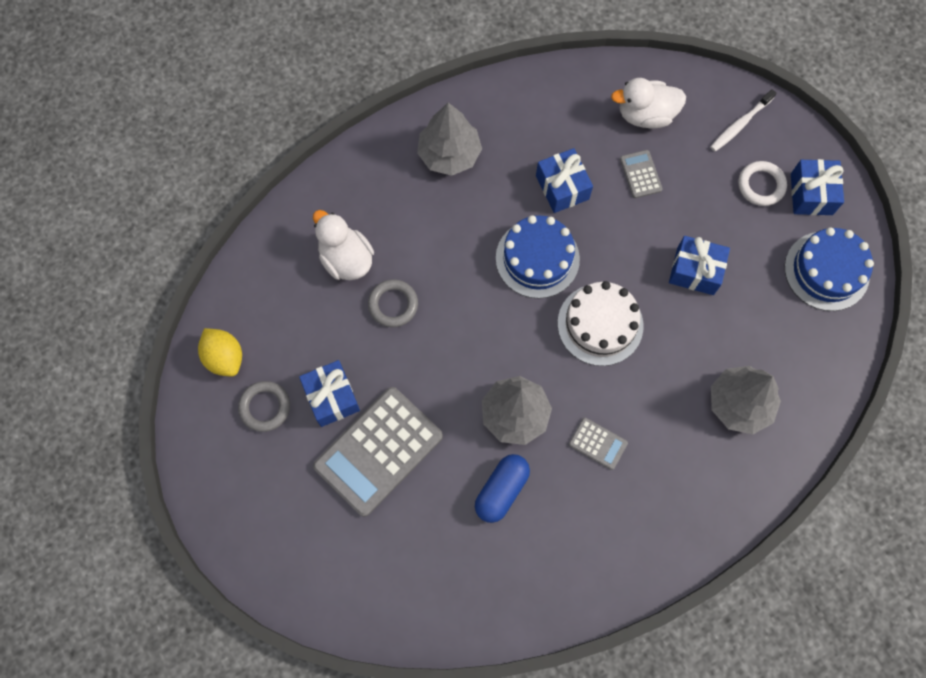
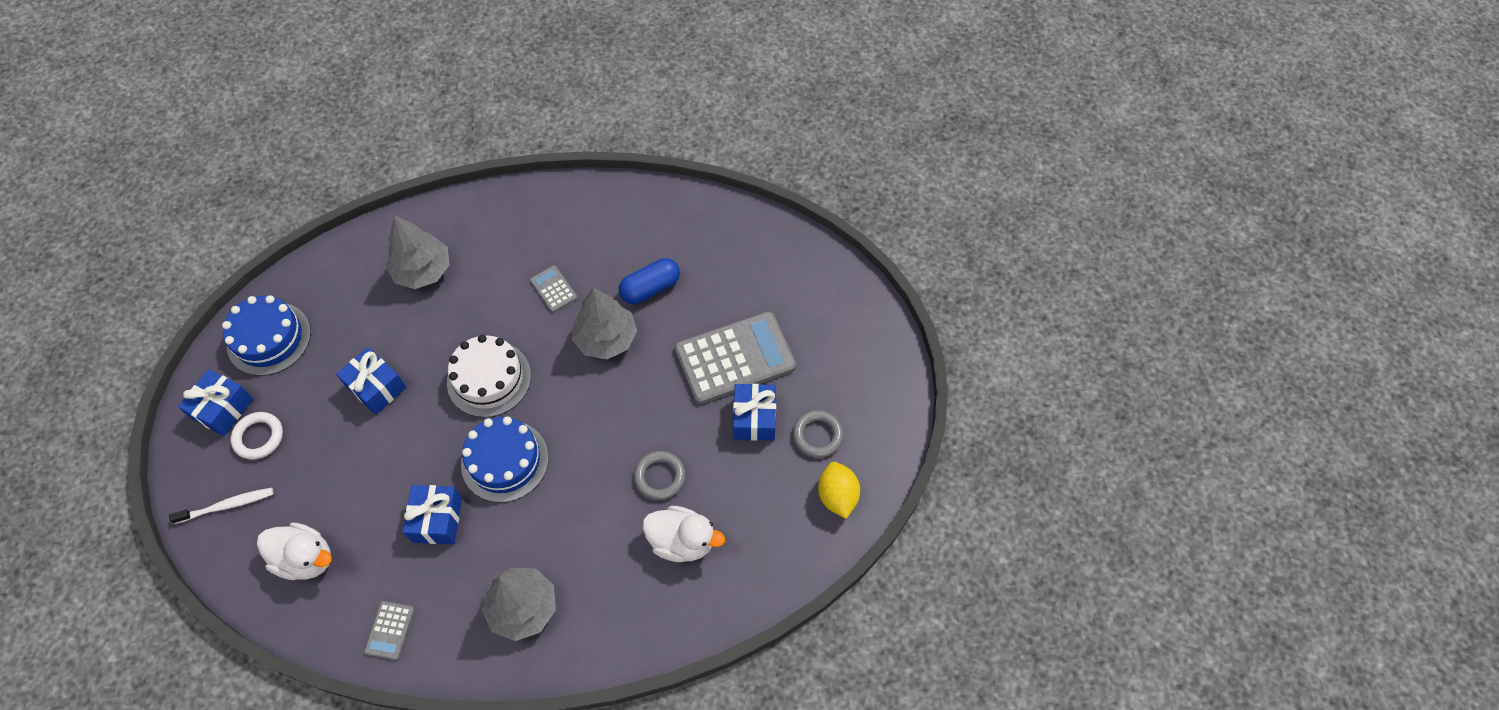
camera: 155 degrees left, 10 degrees down
white duck [313,210,374,280] -> white duck turned 60 degrees counterclockwise [643,506,725,562]
grey calculator [620,150,663,198] -> grey calculator moved to [364,601,415,660]

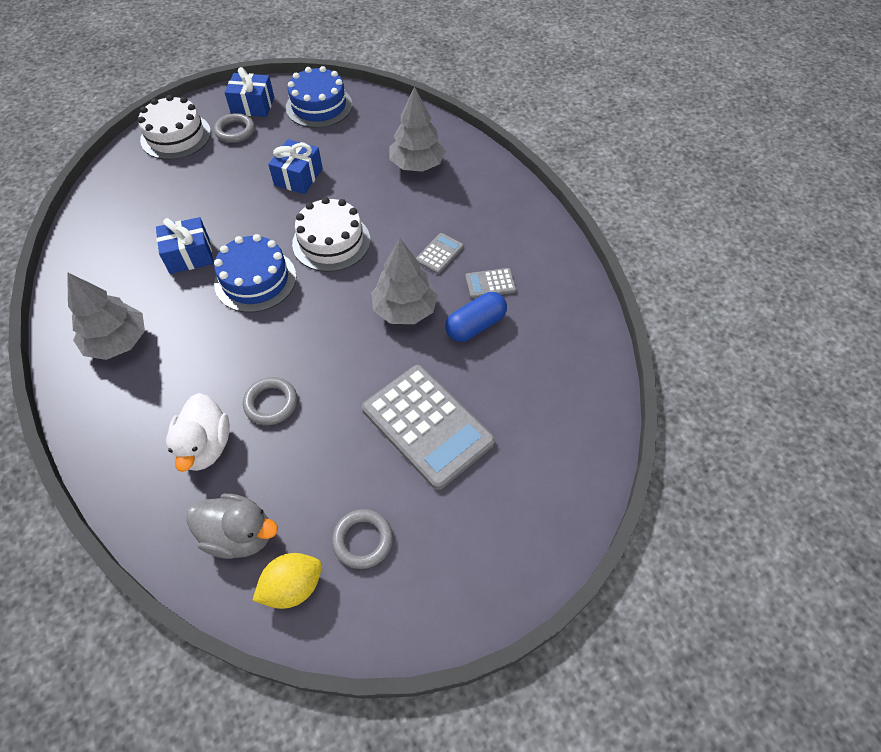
camera: 70 degrees right, 5 degrees down
white toothbrush [169,488,274,524] -> white cake [138,95,211,160]
white ring [230,412,283,460] -> grey ring [214,113,255,143]
white duck [257,522,332,580] -> none
grey calculator [364,601,415,660] -> grey calculator moved to [465,268,516,299]
blue capsule [619,258,680,304] -> blue capsule turned 75 degrees counterclockwise [445,292,507,342]
blue gift [733,384,776,441] -> none
none -> grey duck [186,493,278,559]

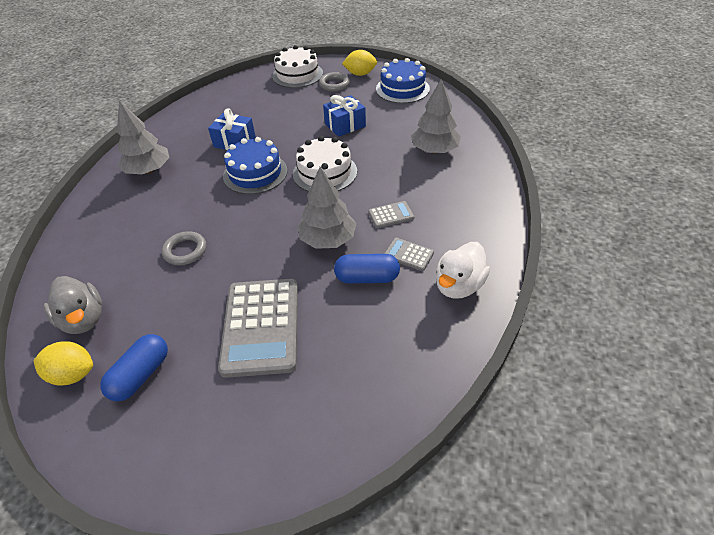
camera: 40 degrees right, 10 degrees down
white duck [166,393,230,472] -> white duck moved to [436,242,490,299]
blue gift [224,67,274,117] -> yellow lemon [342,50,377,76]
grey ring [332,509,393,569] -> blue capsule [100,334,168,402]

